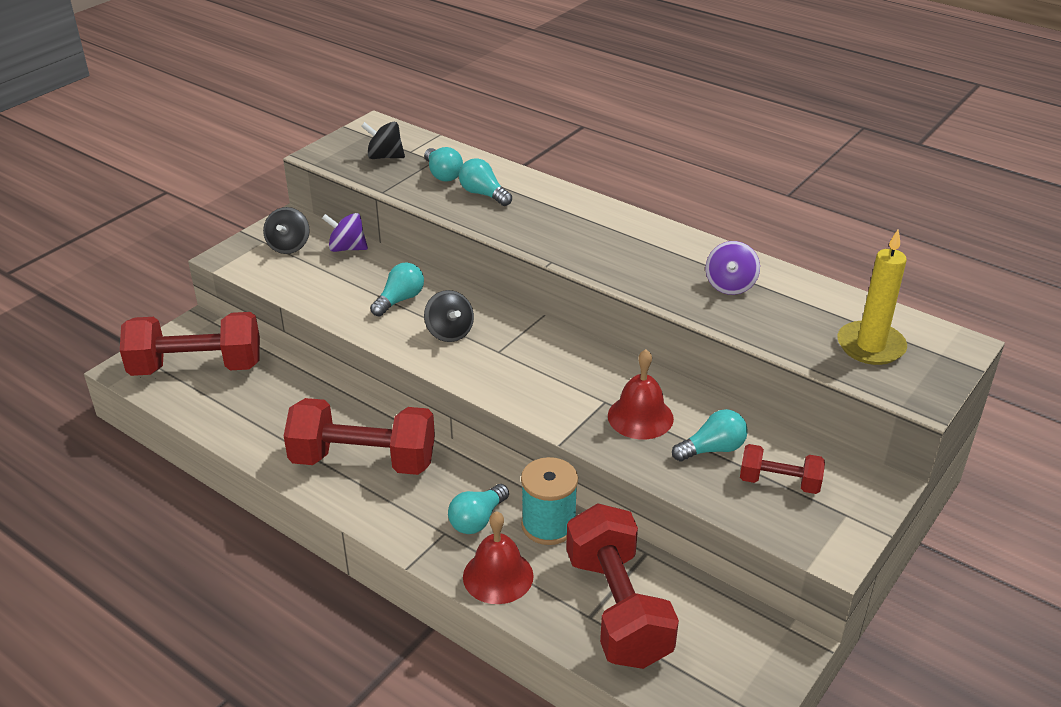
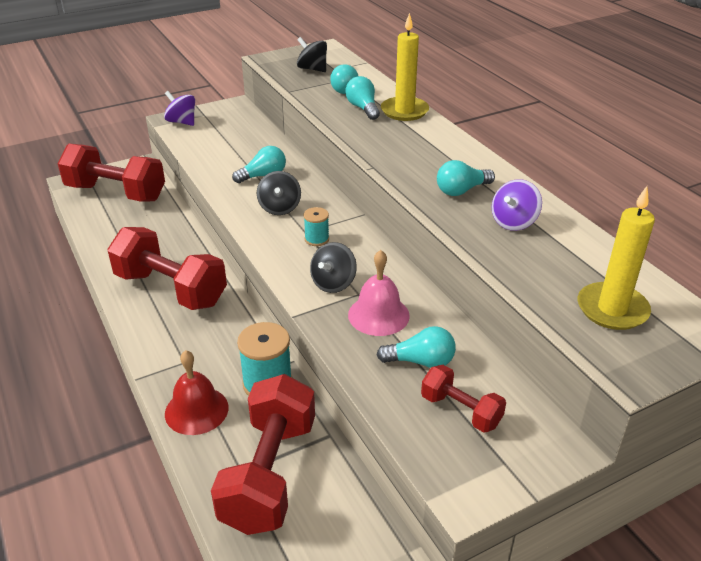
camera: 25 degrees right, 0 degrees up
black spinning top [263,207,310,254] -> black spinning top moved to [310,242,357,293]
purple spinning top [322,213,368,252] -> purple spinning top moved to [164,91,195,126]
turquoise light bulb [448,484,509,534] -> turquoise light bulb moved to [437,160,495,196]
red bell [608,349,674,439] -> pink bell [348,250,410,336]
none -> turquoise spool [303,207,329,246]
none -> yellow candle [381,13,429,121]

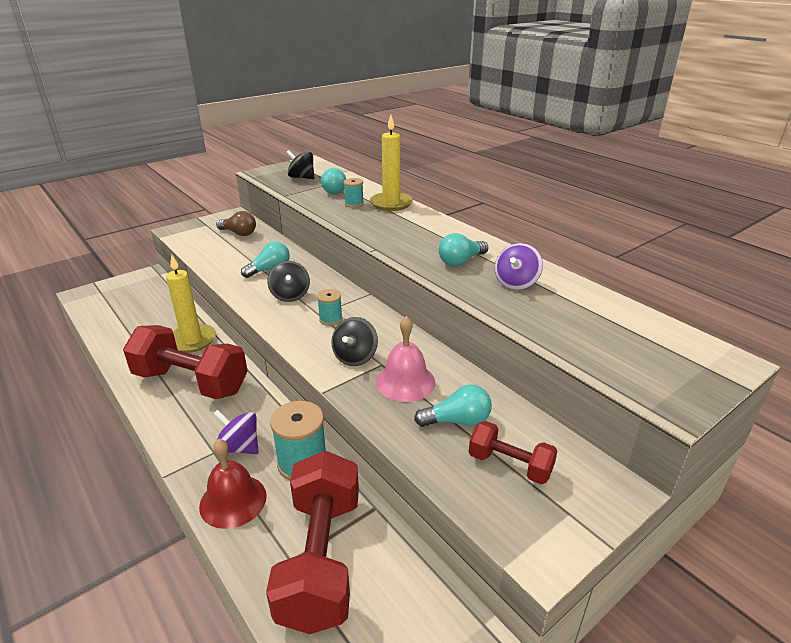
camera: 10 degrees left, 5 degrees down
red dumbbell [57,144,165,202] -> none
purple spinning top [164,91,195,126] -> purple spinning top moved to [213,410,259,454]
turquoise light bulb [345,76,380,120] -> turquoise spool [344,178,364,208]
yellow candle [578,186,655,330] -> yellow candle moved to [166,255,216,353]
none -> brown light bulb [216,211,256,236]

